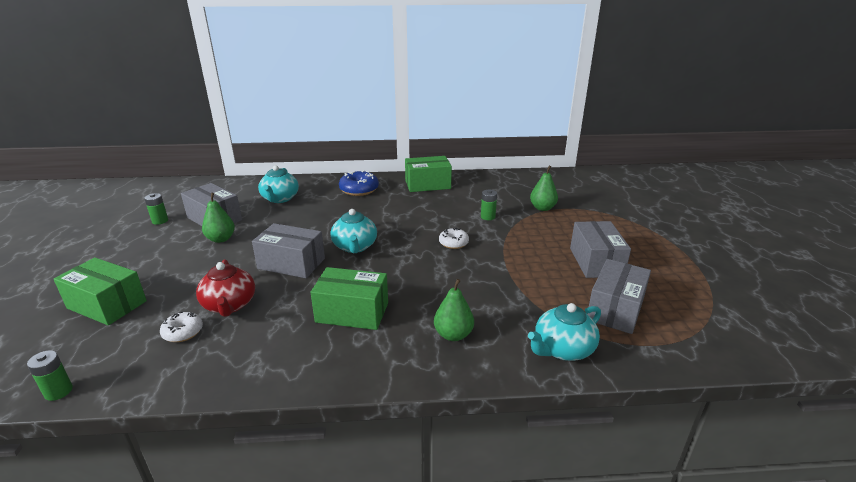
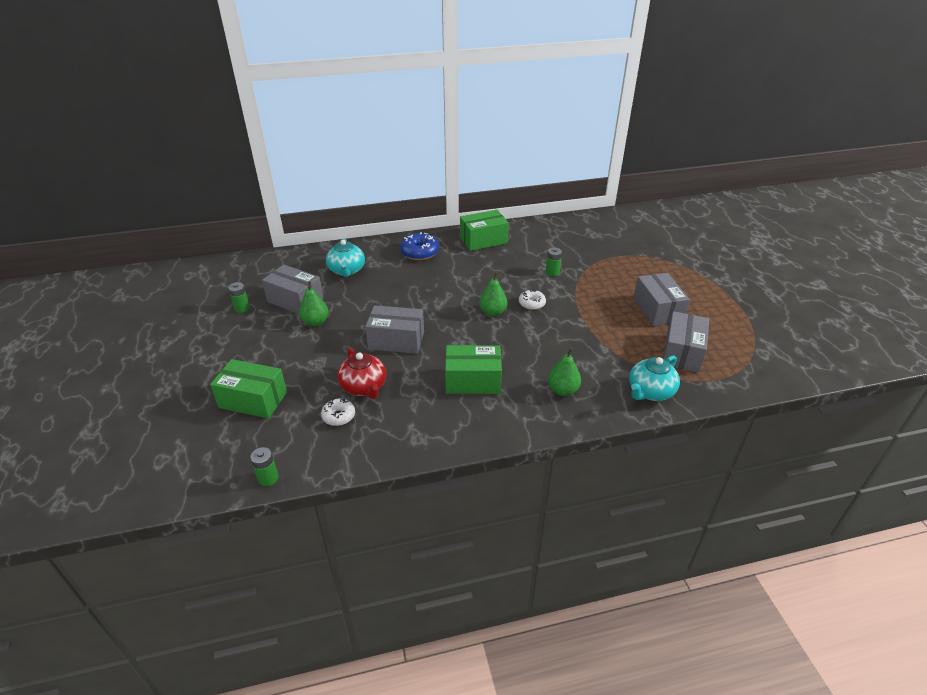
camera: 10 degrees left, 10 degrees up
turquoise teapot [330,209,377,253] -> none
green pear [530,166,558,211] -> green pear moved to [479,272,508,317]

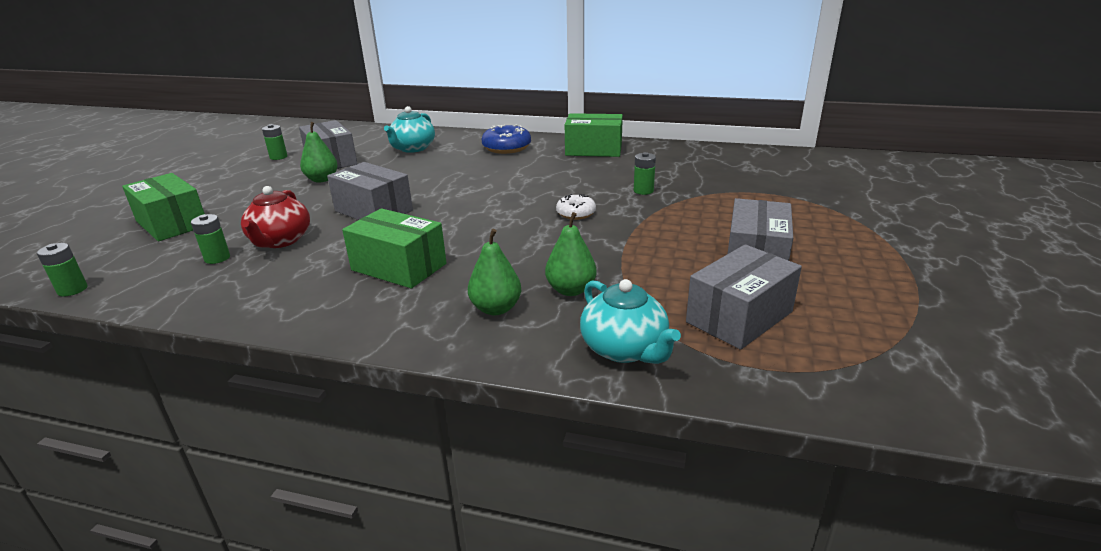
camera: 30 degrees right, 10 degrees down
white donut [321,399,355,426] -> green battery [191,214,230,264]
green pear [479,272,508,317] -> green pear moved to [545,212,597,296]
turquoise teapot [629,355,680,401] -> turquoise teapot turned 105 degrees counterclockwise [580,279,681,364]

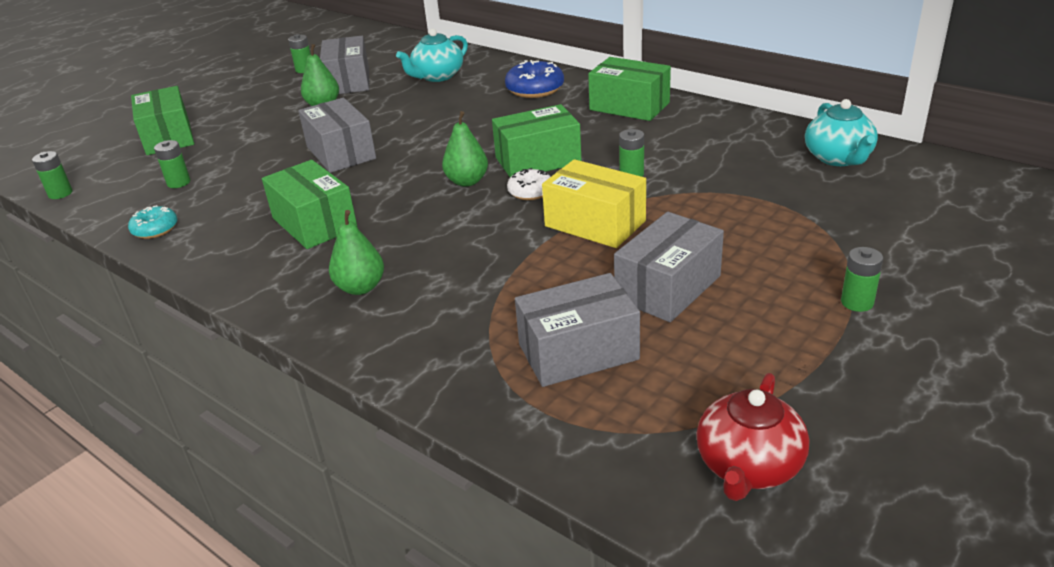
camera: 25 degrees right, 5 degrees up
red teapot [241,186,310,248] -> red teapot moved to [696,373,809,501]
green pear [545,212,597,296] -> green pear moved to [442,111,488,187]
turquoise teapot [580,279,681,364] -> turquoise teapot moved to [805,99,878,166]
none -> turquoise donut [128,205,178,239]
none -> green box [492,104,581,177]
none -> yellow box [542,159,646,248]
none -> green battery [841,247,883,312]

